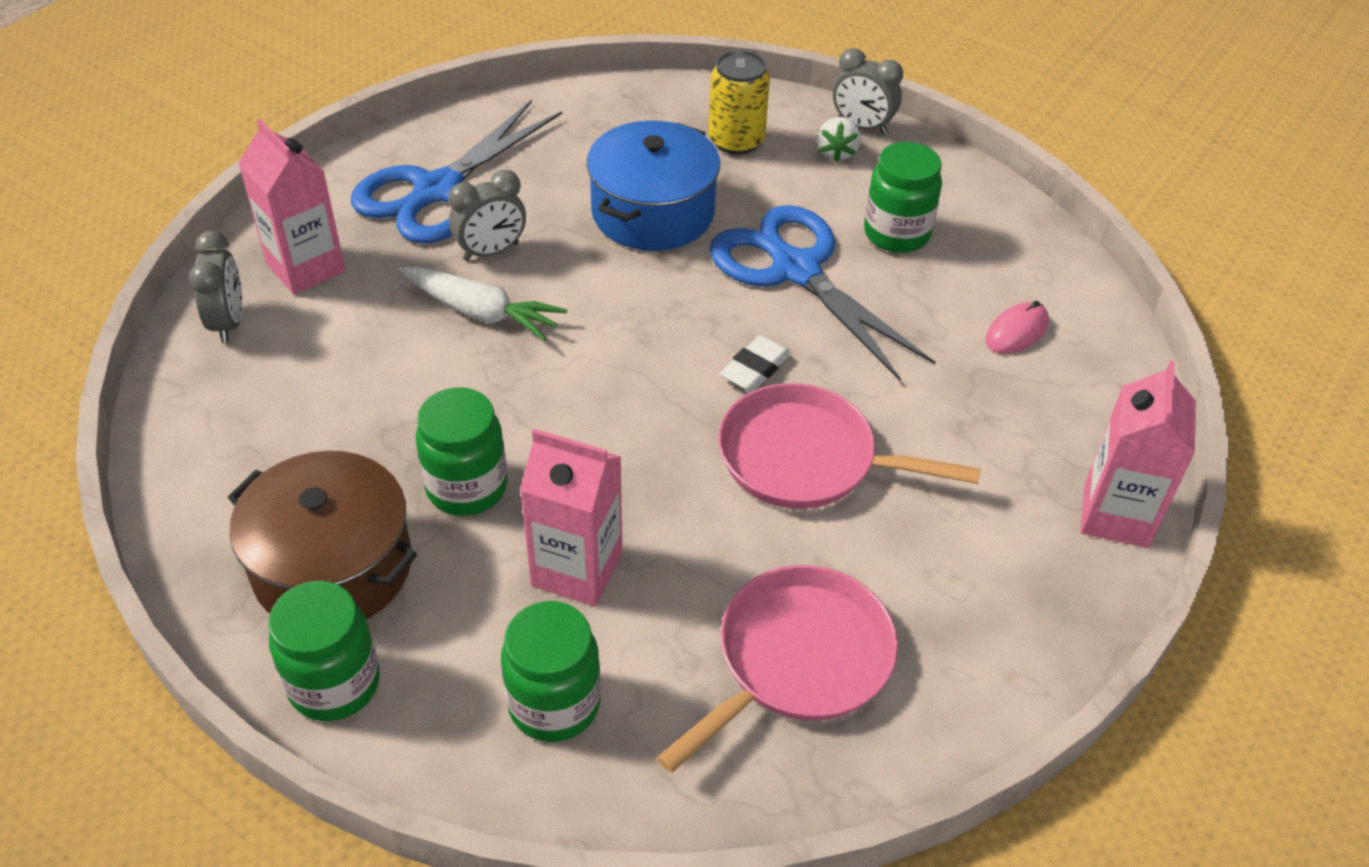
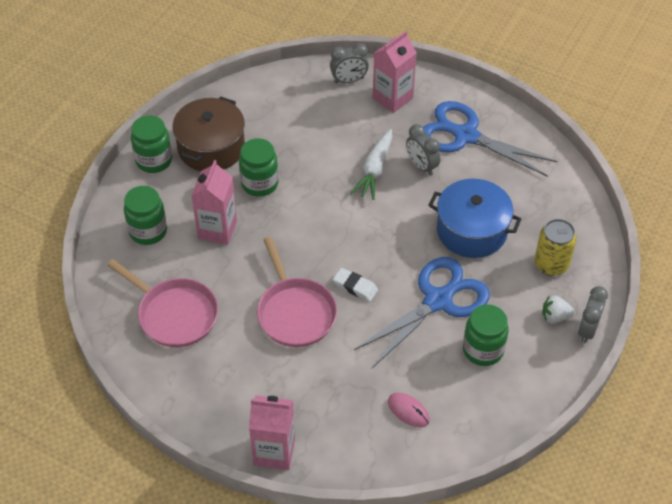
camera: 85 degrees right, 5 degrees up
pink pan [718,383,981,509] -> pink pan turned 150 degrees clockwise [257,237,337,347]

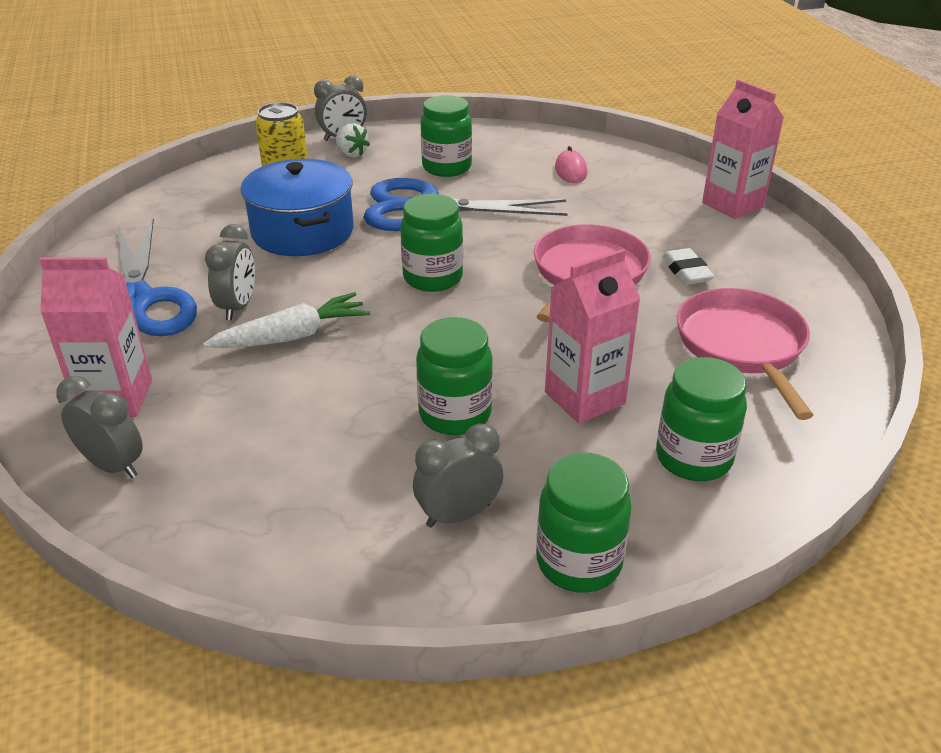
camera: 135 degrees left, 15 degrees down
brown pot [172,96,245,171] -> grey clock [413,423,503,528]
white eraser [333,268,378,302] -> white eraser moved to [662,248,714,285]
none -> green jar [400,194,463,292]

